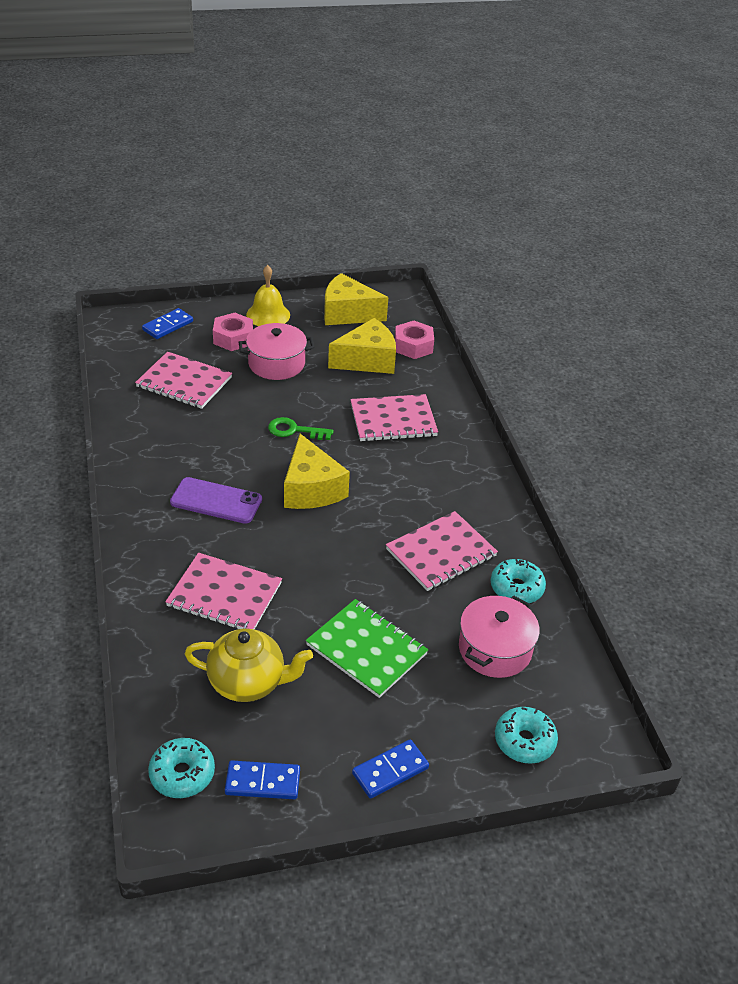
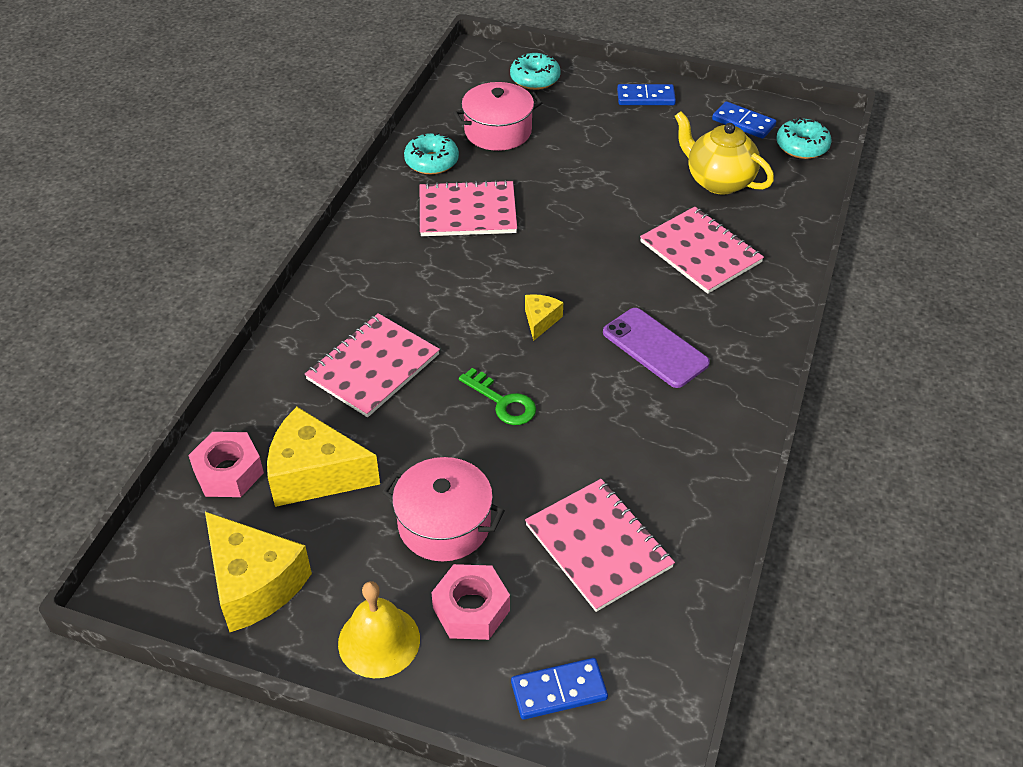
camera: 145 degrees left, 5 degrees up
yellow cheese [284,434,350,509] -> yellow cheese [525,294,563,341], size x0.49
green notebook [306,599,429,698] -> none
pink notebook [350,394,438,442] -> pink notebook turned 75 degrees counterclockwise [305,313,440,417]

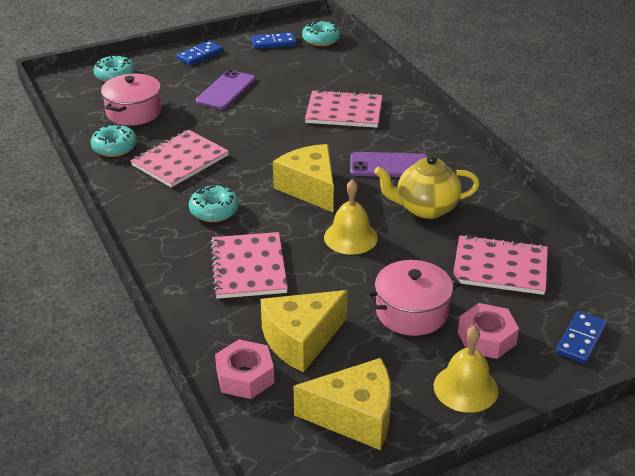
camera: 45 degrees left, 10 degrees down
green key [459,368,536,425] -> yellow bell [324,179,378,255]
yellow cheese [525,294,563,341] -> yellow cheese [273,144,334,212], size x2.06
yellow teapot [675,111,774,195] -> yellow teapot moved to [374,155,480,219]
none -> turquoise donut [189,185,239,222]
none -> purple phone [196,70,256,110]

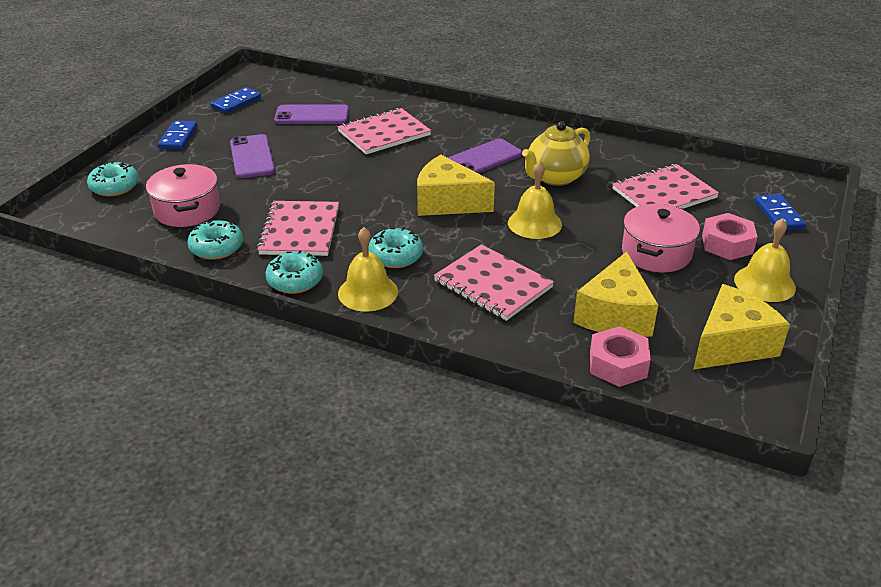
camera: 40 degrees left, 0 degrees up
turquoise donut [302,20,340,46] -> turquoise donut moved to [265,250,323,294]
none -> purple phone [274,104,349,124]
none -> yellow bell [338,227,398,312]

